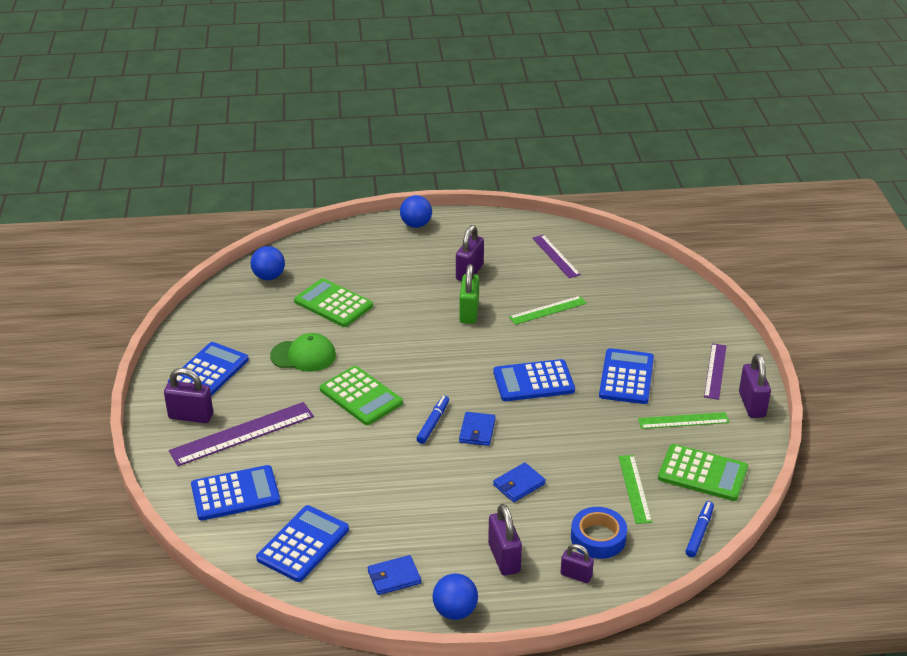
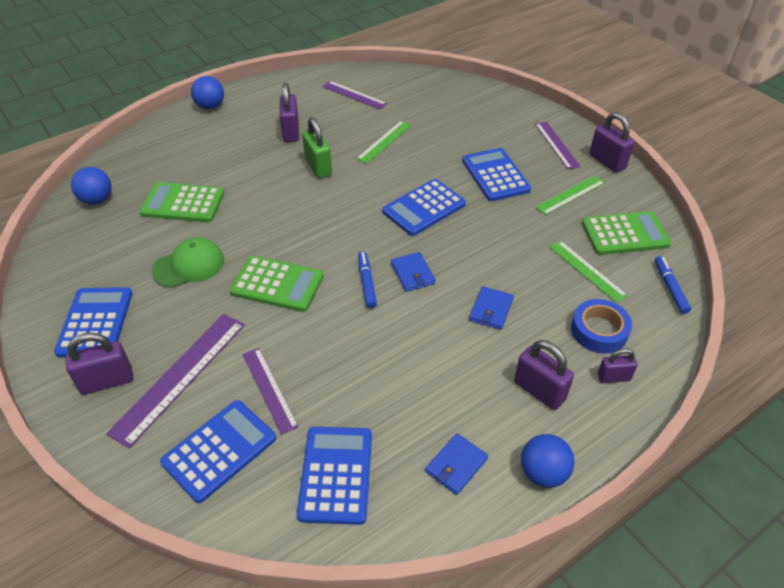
camera: 30 degrees left, 10 degrees up
none -> purple ruler [243,348,299,435]

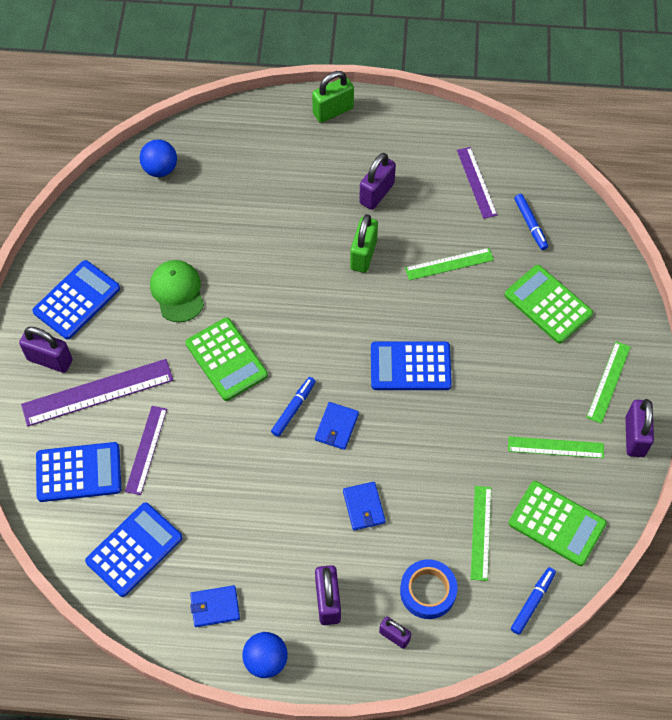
camera: 40 degrees right, 15 degrees up
green calculator [140,182,224,222] -> green calculator moved to [505,265,593,344]
green cap [151,237,224,288] -> green cap turned 120 degrees counterclockwise [150,260,204,322]
blue ball [191,76,224,109] -> green padlock [312,71,354,123]
blue calculator [462,148,531,201] -> none
blue wallet [469,286,514,330] -> blue wallet turned 75 degrees counterclockwise [343,482,386,530]
purple ruler [535,122,581,169] -> green ruler [586,341,631,424]
none -> blue marker [514,194,548,250]

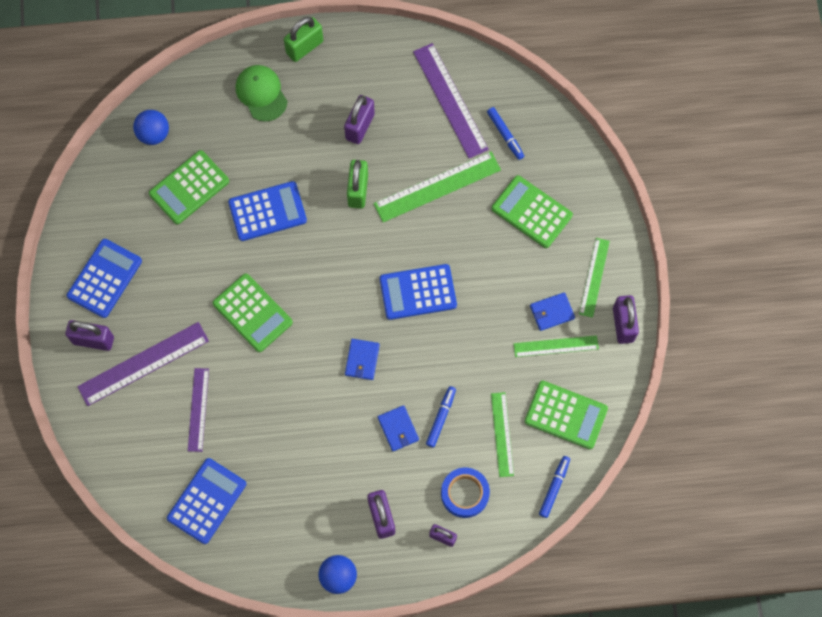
camera: 10 degrees left, 10 degrees up
blue calculator [36,442,121,502] -> blue calculator moved to [228,181,307,241]
green cap [150,260,204,322] -> green cap moved to [236,65,287,122]
blue wallet [190,585,240,627] -> blue wallet moved to [530,292,575,331]
blue marker [271,377,316,437] -> blue marker moved to [426,386,456,448]
green ruler [405,248,494,280] -> green ruler [373,152,501,222], size x1.61
purple ruler [457,147,497,219] -> purple ruler [413,43,489,158], size x1.61
none -> green calculator [149,150,229,224]

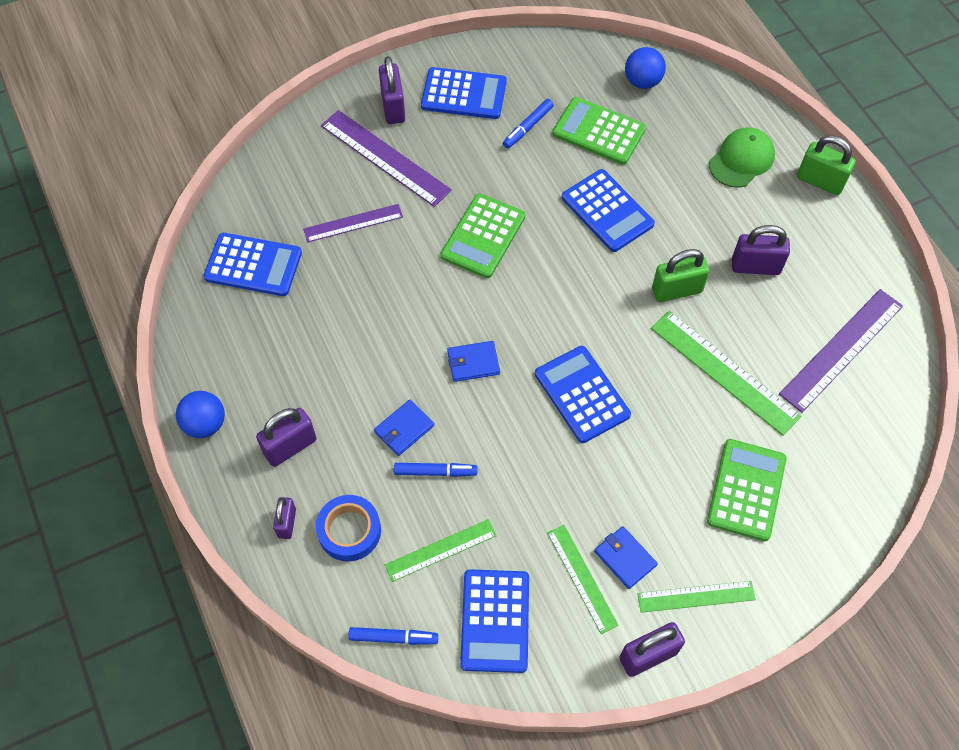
camera: 70 degrees right, 10 degrees down
blue marker [487,107,524,160] -> blue marker moved to [503,99,554,148]
green calculator [524,381,608,449] -> blue calculator [460,569,529,673]

